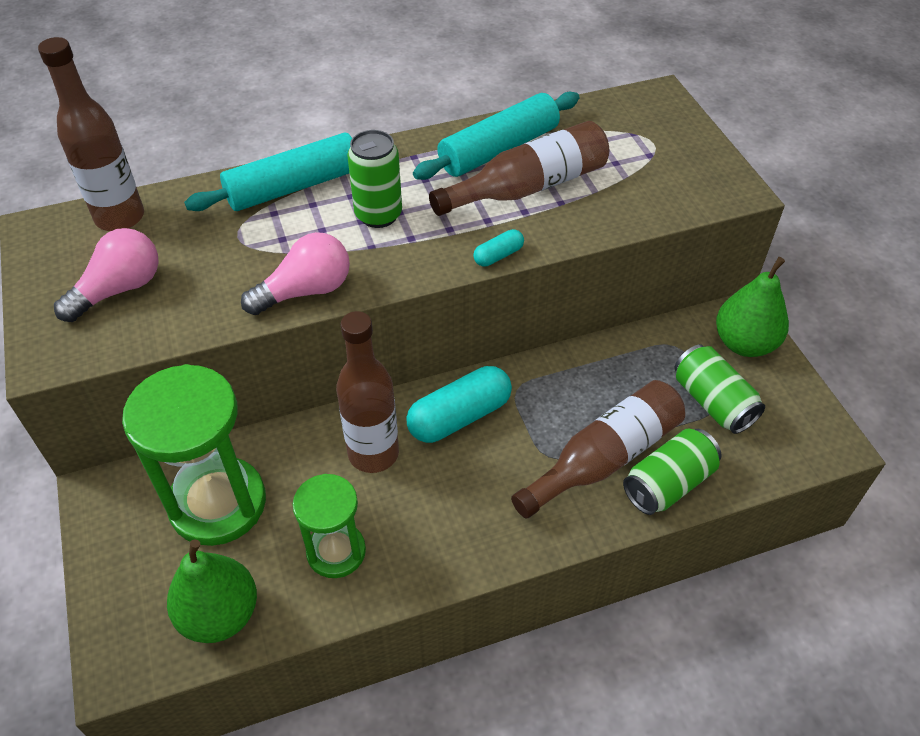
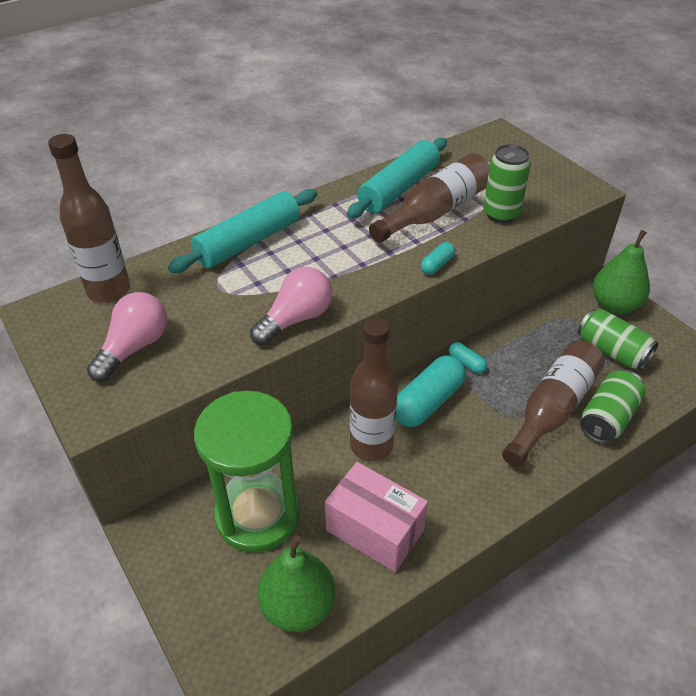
camera: 15 degrees left, 5 degrees down
green hourglass [293,474,366,578] -> pink box [325,462,428,572]
green can [347,130,402,228] -> green can moved to [483,144,531,223]
none -> turquoise capsule [449,342,487,374]

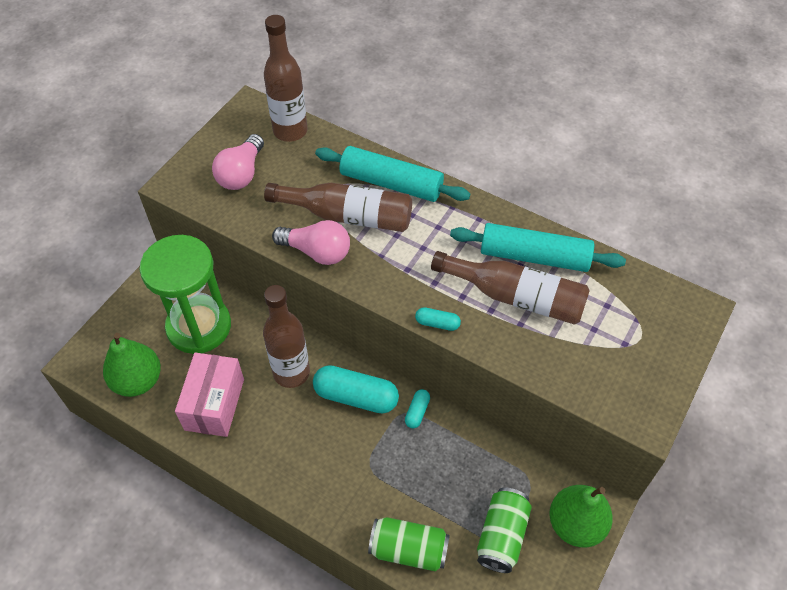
camera: 65 degrees right, 10 degrees up
pink light bulb [87,292,167,382] -> pink light bulb turned 105 degrees clockwise [212,134,264,190]
green can [483,144,531,223] -> none
brown bottle [502,340,605,467] -> brown bottle moved to [264,183,412,232]

